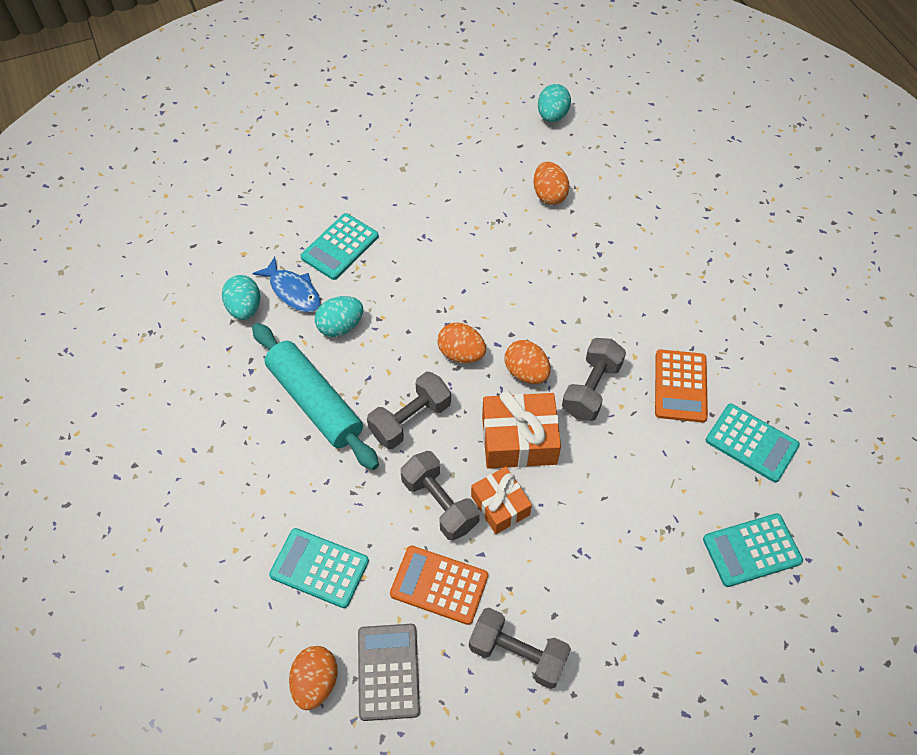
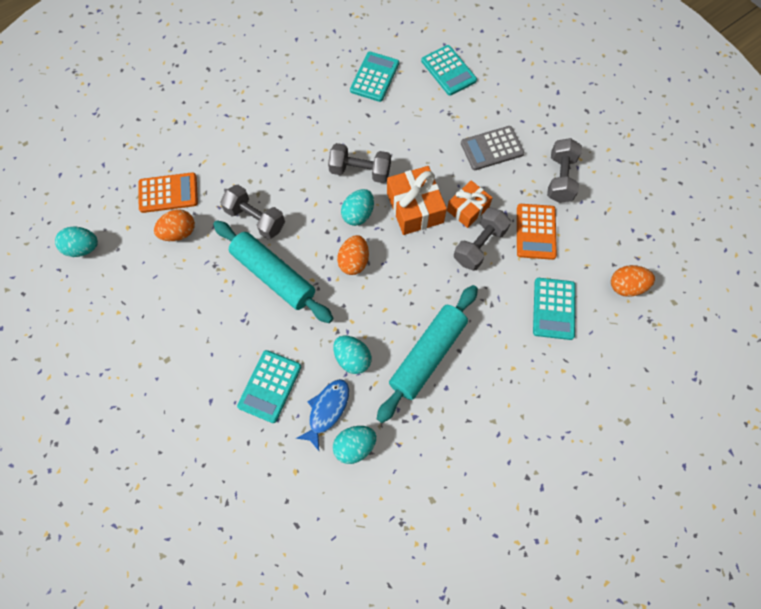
camera: 105 degrees left, 10 degrees up
turquoise calculator [300,213,379,280] -> turquoise calculator turned 90 degrees clockwise [237,350,301,423]
grey calculator [358,624,420,721] -> grey calculator moved to [461,126,524,170]
grey dumbbell [367,372,451,449] -> grey dumbbell moved to [220,185,285,239]
orange egg [505,340,550,384] -> turquoise egg [341,189,374,226]
orange calculator [655,349,708,423] -> orange calculator moved to [138,172,198,213]
none -> turquoise rolling pin [213,220,333,323]

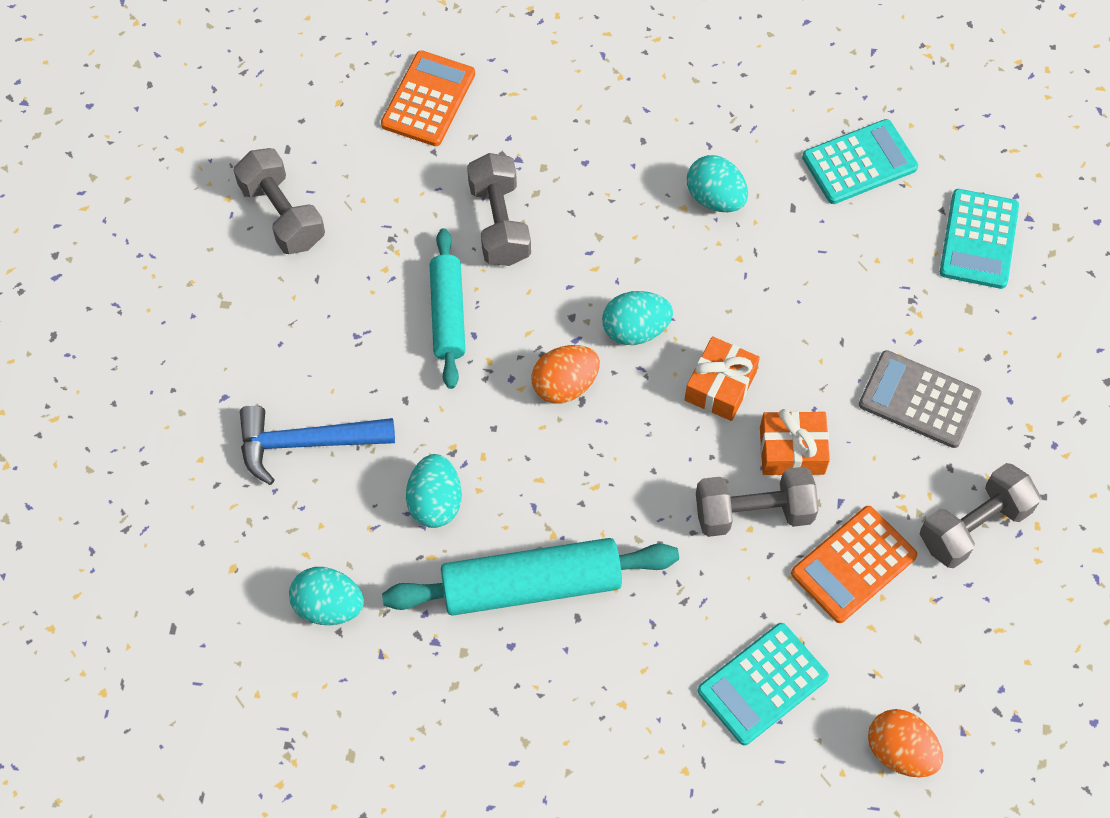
camera: 45 degrees right, 5 degrees down
turquoise egg [55,227,98,257] -> turquoise egg moved to [687,155,748,212]
orange calculator [138,172,198,213] -> orange calculator turned 105 degrees counterclockwise [381,51,475,146]
orange egg [154,209,195,241] -> none
turquoise rolling pin [213,220,333,323] -> turquoise rolling pin [430,228,465,389], size x0.65
turquoise calculator [237,350,301,423] -> blue hammer [240,405,395,485]
blue fish [296,379,349,451] -> none
grey dumbbell [328,143,391,183] -> grey dumbbell moved to [233,148,325,254]
orange gift [387,166,447,235] -> orange gift [685,336,760,421], size x0.66

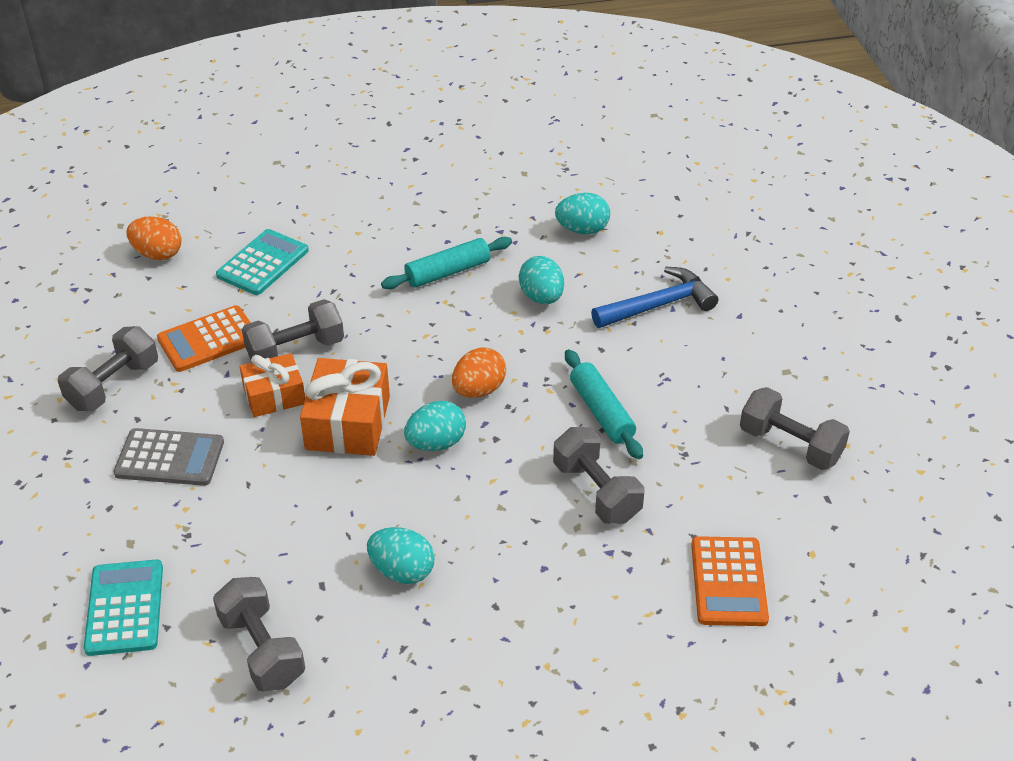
camera: 160 degrees right, 20 degrees down
turquoise rolling pin [382,538,679,616] -> turquoise rolling pin [381,237,512,289], size x0.65
orange gift [685,336,760,421] -> orange gift [300,358,390,456], size x1.53
orange calculator [791,506,917,623] -> orange calculator turned 150 degrees counterclockwise [157,305,251,372]
turquoise calculator [802,119,918,204] -> grey dumbbell [213,577,305,692]

